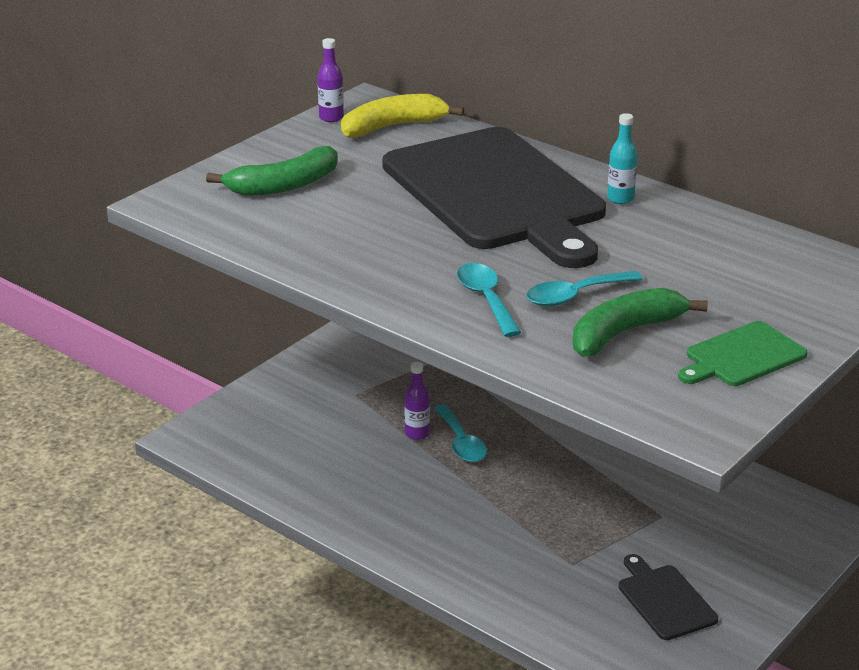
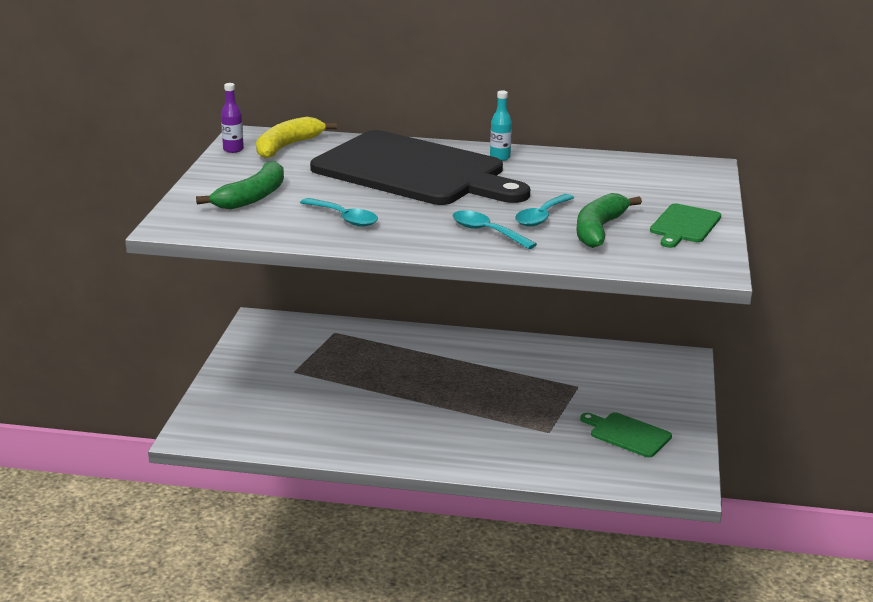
camera: 30 degrees left, 5 degrees down
purple bottle [404,362,430,440] -> none
turquoise spoon [434,404,487,462] -> turquoise spoon moved to [300,198,378,227]
black cutting board [619,554,718,640] -> green cutting board [580,412,672,457]

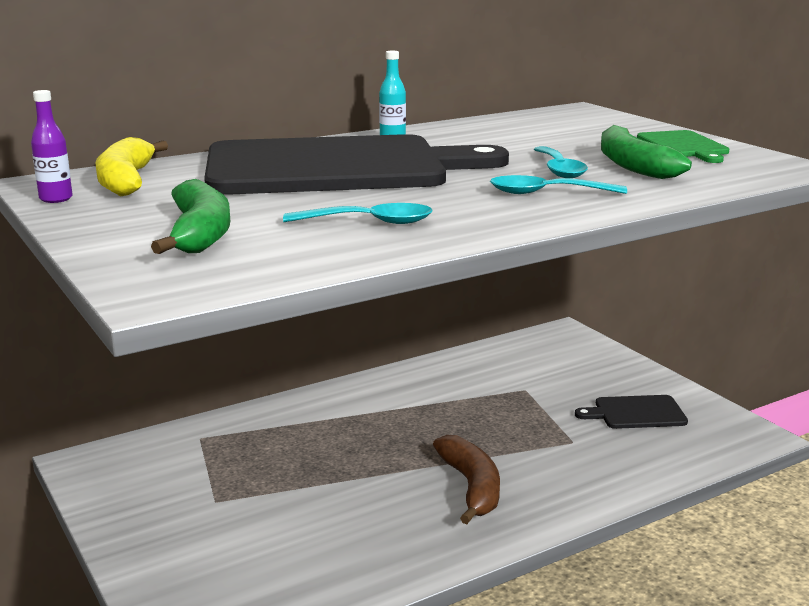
camera: 40 degrees left, 5 degrees down
green cutting board [580,412,672,457] -> black cutting board [575,395,688,429]
none -> brown banana [433,435,500,524]

